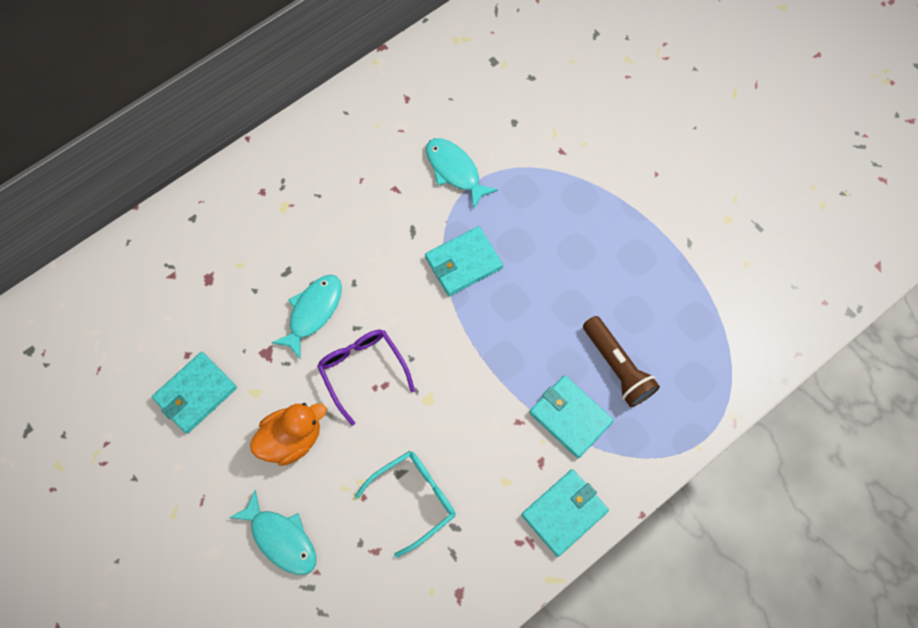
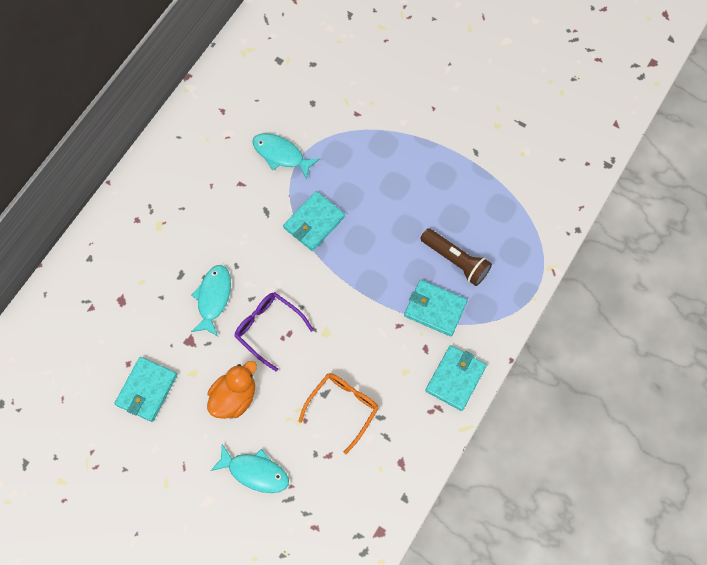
camera: 20 degrees left, 0 degrees up
turquoise glasses [355,451,456,558] -> orange glasses [298,373,379,454]

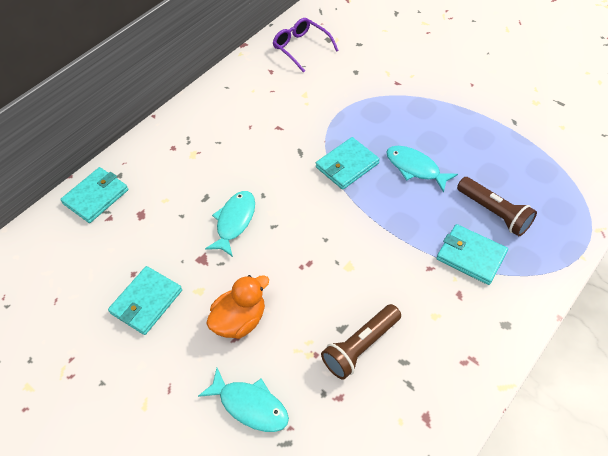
camera: 10 degrees right, 15 degrees down
purple glasses [234,292,314,372] -> purple glasses moved to [273,18,339,73]
turquoise fish [252,133,320,179] -> turquoise fish moved to [386,146,458,193]
orange glasses [298,373,379,454] -> brown flashlight [321,304,401,380]
turquoise wallet [425,345,487,411] -> turquoise wallet moved to [60,167,128,223]

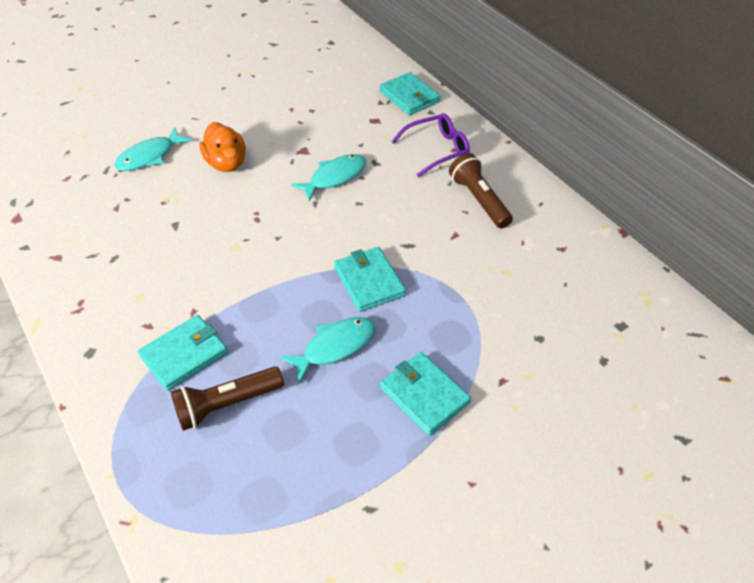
camera: 105 degrees right, 5 degrees down
turquoise wallet [108,266,182,335] -> turquoise wallet moved to [380,352,471,436]
turquoise fish [205,191,255,257] -> turquoise fish turned 75 degrees counterclockwise [291,154,366,202]
purple glasses [273,18,339,73] -> purple glasses moved to [392,113,470,177]
brown flashlight [321,304,401,380] -> brown flashlight moved to [449,153,513,228]

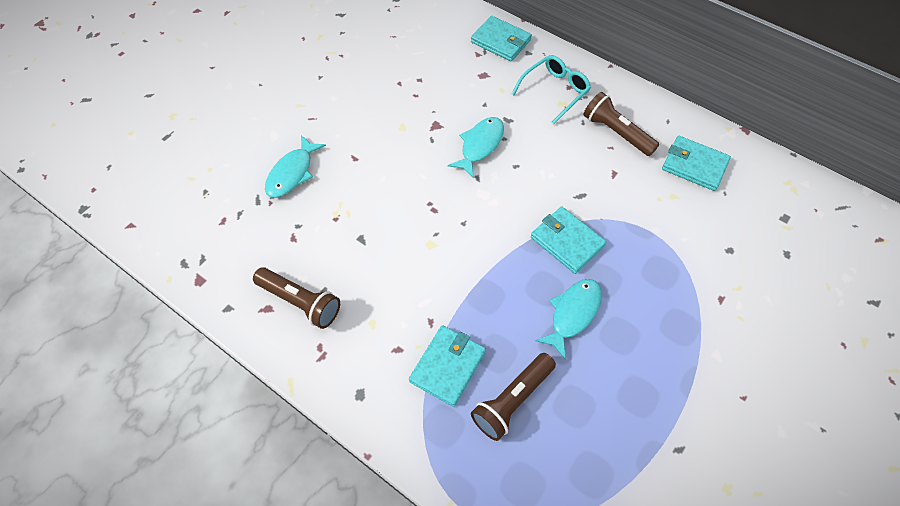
camera: 20 degrees left, 10 degrees up
orange duck [199,122,246,172] -> none
turquoise wallet [380,352,471,436] -> turquoise wallet moved to [662,136,731,191]
purple glasses [392,113,470,177] -> turquoise glasses [512,55,591,124]
none -> brown flashlight [253,267,340,329]

